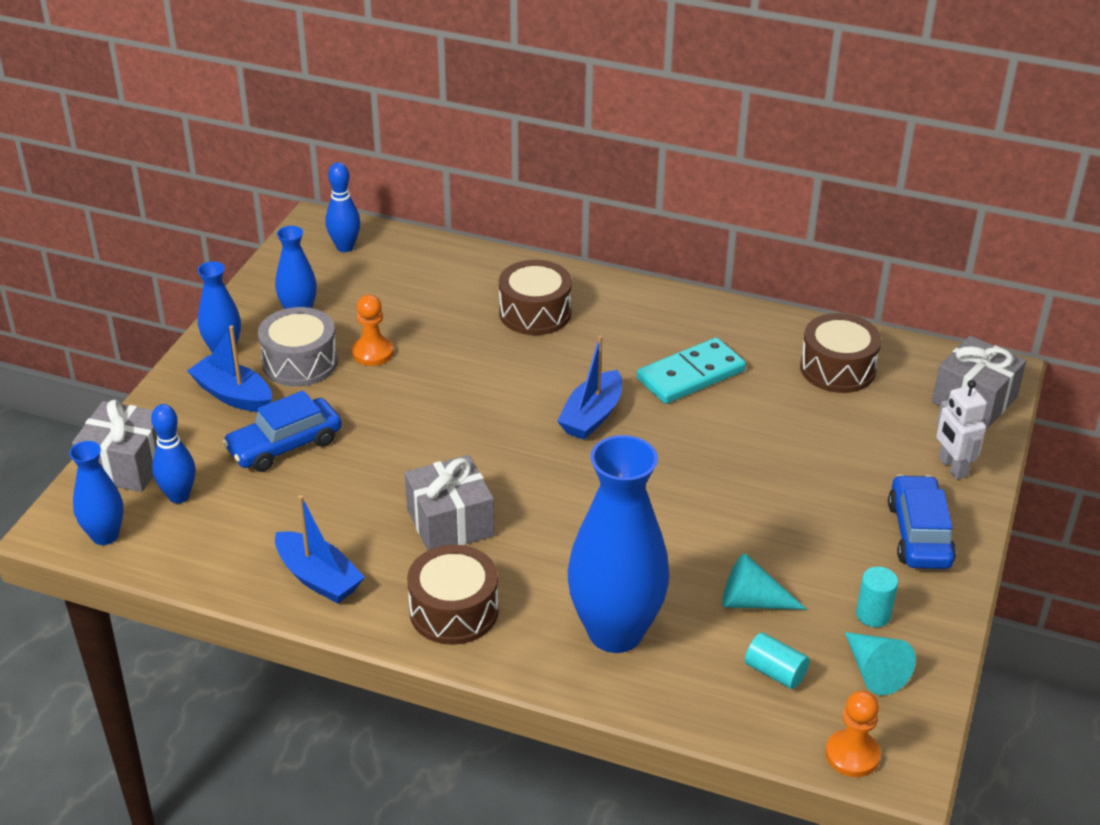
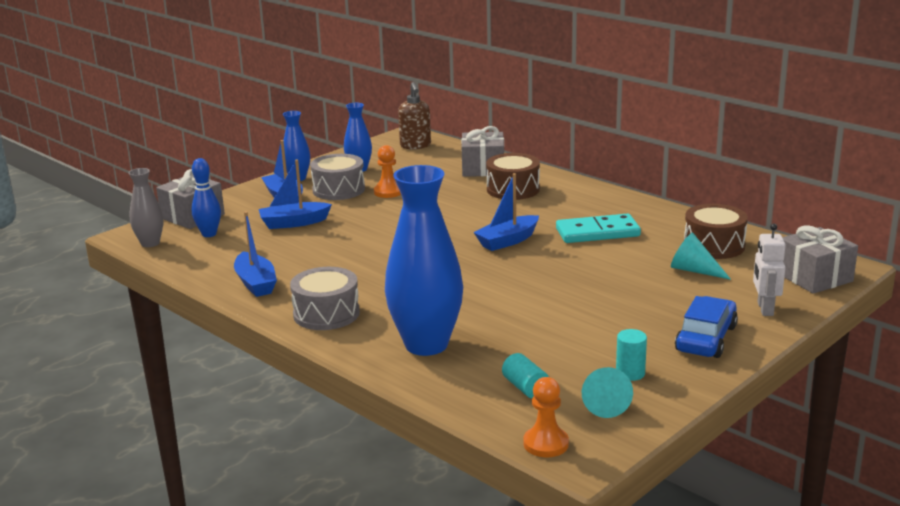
camera: 25 degrees right, 15 degrees down
blue vase [69,441,124,545] -> grey vase [129,168,163,247]
blue car [222,390,341,472] -> blue boat [259,159,332,229]
blue bowling pin [325,162,361,252] -> brown soap dispenser [398,82,431,150]
grey gift [405,455,495,550] -> grey gift moved to [461,126,504,177]
brown drum [407,545,499,645] -> grey drum [290,267,360,330]
turquoise cone [722,553,807,610] -> turquoise cone moved to [671,233,731,280]

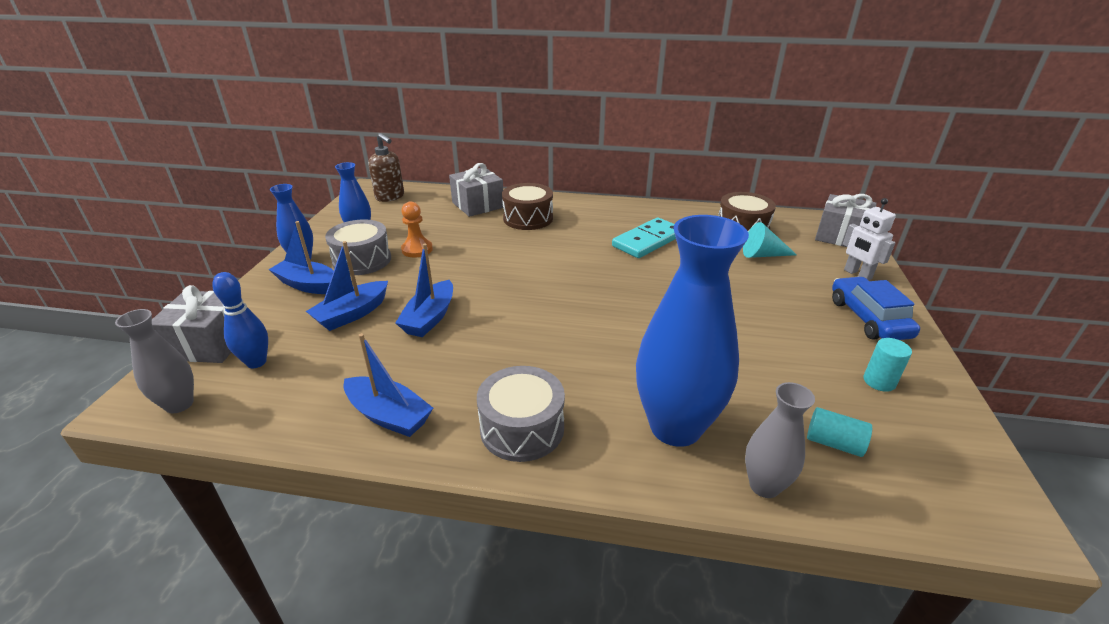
camera: 35 degrees left, 10 degrees up
blue boat [474,173,539,251] -> blue boat moved to [396,243,453,337]
orange pawn [523,377,569,457] -> none
turquoise cone [582,367,633,418] -> none
none -> grey vase [745,382,815,498]

